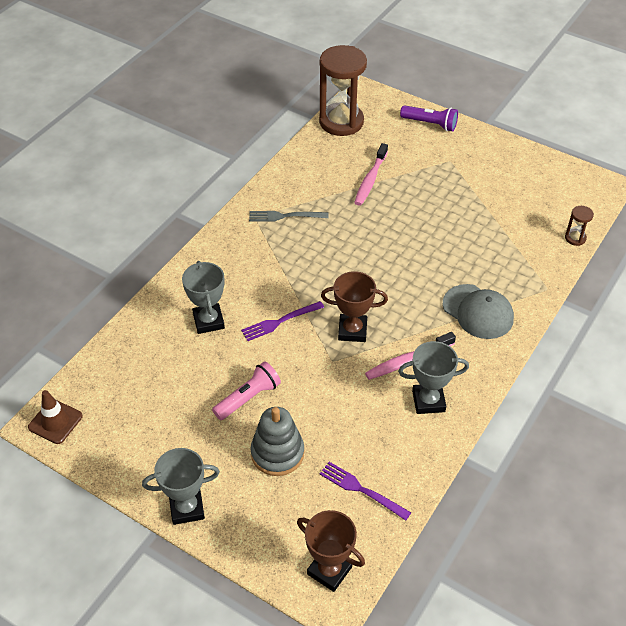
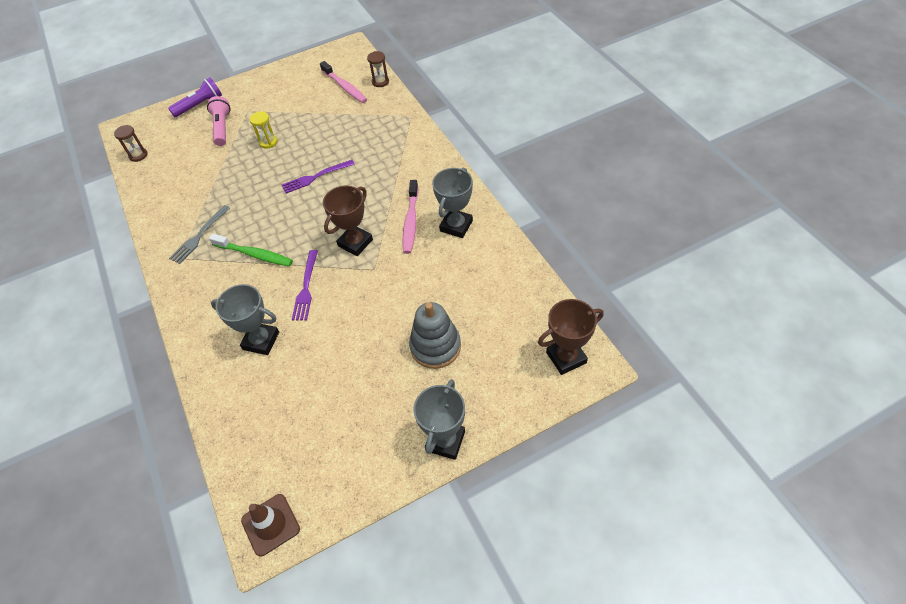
camera: 55 degrees left, 5 degrees up
pink flashlight [212,361,281,420] -> pink flashlight moved to [207,96,231,146]
brown hourglass [319,45,367,136] -> brown hourglass [114,125,148,162], size x0.42
purple fork [320,462,411,521] -> purple fork moved to [282,160,355,194]
pink toothbrush [354,143,388,206] -> pink toothbrush moved to [320,61,367,103]
grey cap [443,284,514,339] -> none
none -> green toothbrush [209,234,293,267]
none -> yellow hourglass [249,111,278,149]

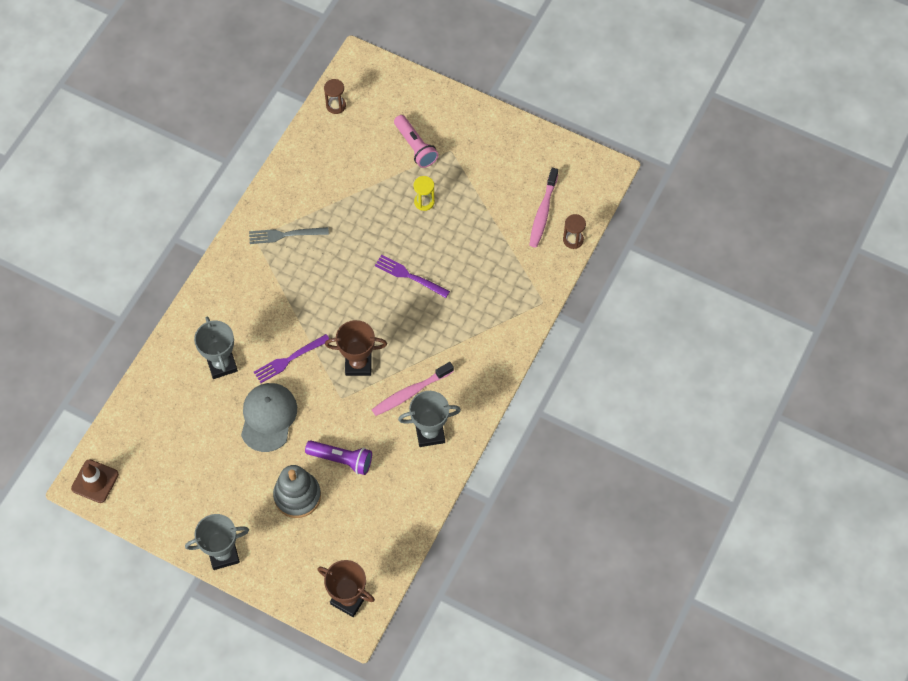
camera: 50 degrees right, 10 degrees up
purple flashlight [168,78,222,117] -> purple flashlight moved to [305,440,372,475]
pink flashlight [207,96,231,146] -> pink flashlight turned 105 degrees clockwise [394,115,439,168]
green toothbrush [209,234,293,267] -> none
none -> grey cap [241,383,297,452]

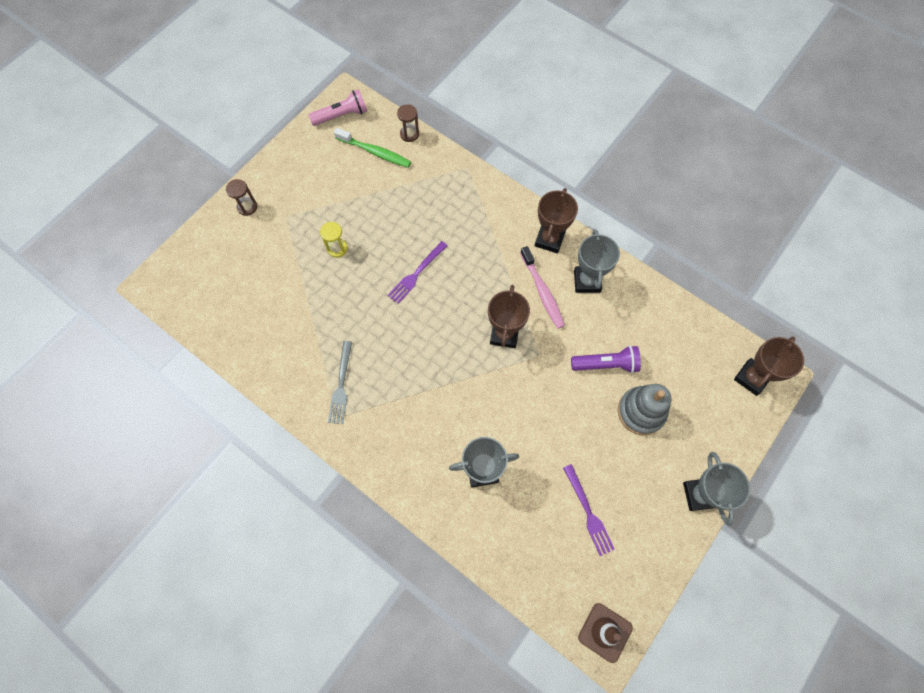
camera: 80 degrees left, 5 degrees up
grey cap [241,383,297,452] -> none
purple fork [254,334,329,383] -> purple fork moved to [563,464,615,556]
purple flashlight [305,440,372,475] -> purple flashlight turned 60 degrees clockwise [571,346,641,373]
brown hourglass [324,79,346,114] -> brown hourglass moved to [226,179,257,216]
pink flashlight [394,115,439,168] -> pink flashlight moved to [309,89,367,126]
pink toothbrush [529,168,558,247] -> green toothbrush [334,128,411,168]
none -> brown trophy [535,188,578,253]

